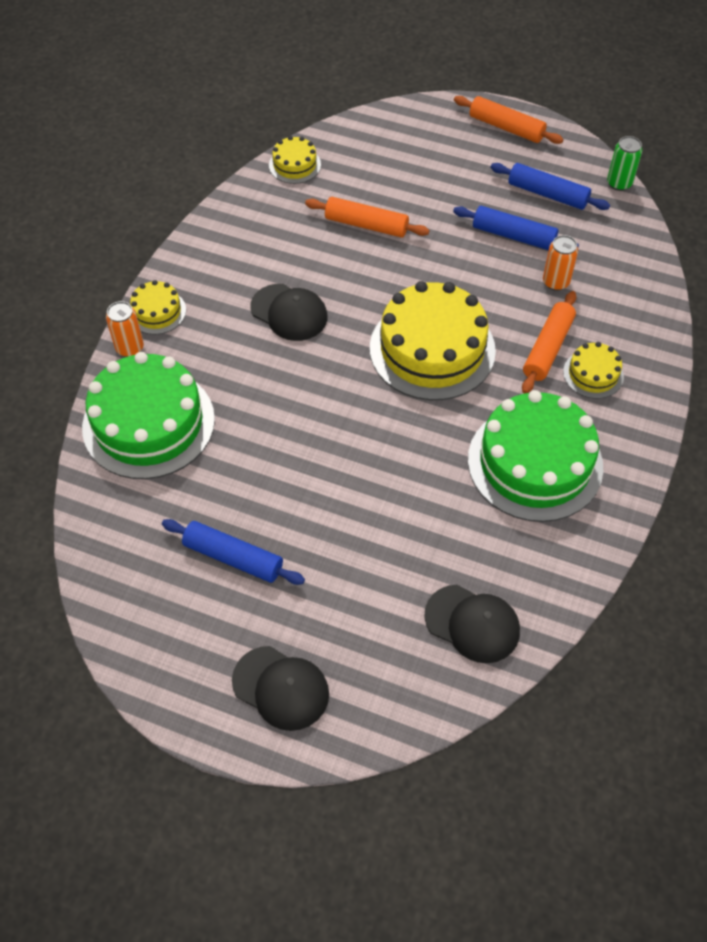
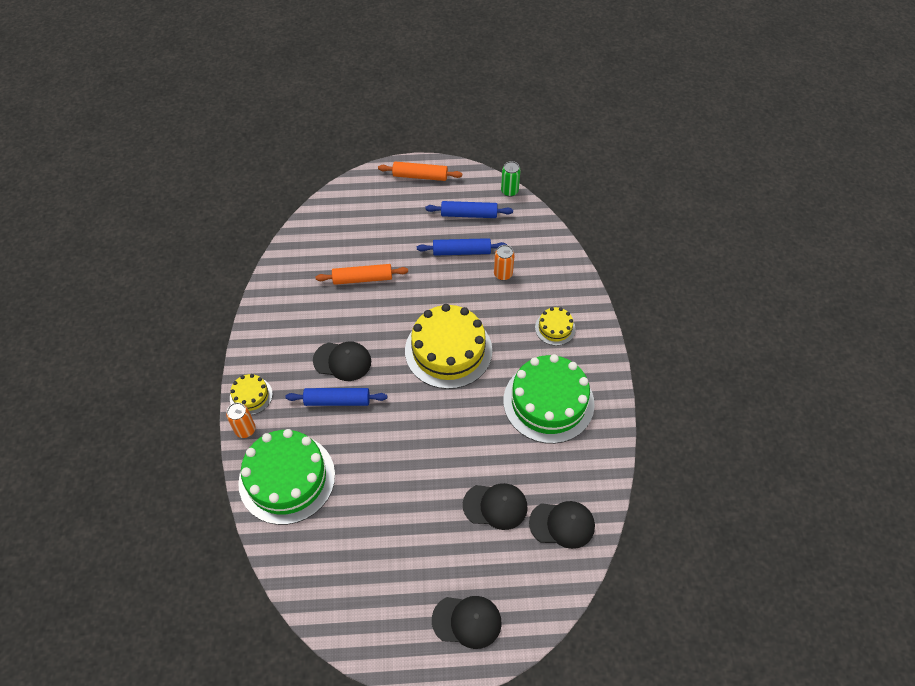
camera: 25 degrees left, 0 degrees up
blue rolling pin [162,519,305,585] -> blue rolling pin moved to [286,388,387,406]
yellow cake [269,136,321,184] -> none
orange rolling pin [522,291,576,394] -> none
none -> black cap [463,483,528,530]

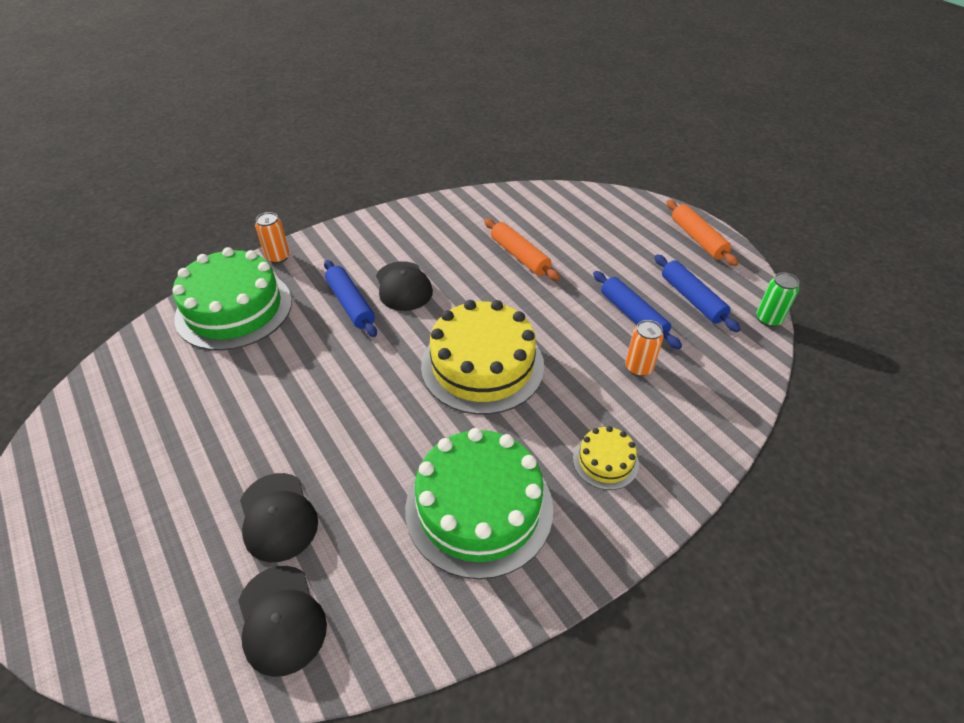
camera: 60 degrees right, 10 degrees down
yellow cake [230,374,273,415] -> none
black cap [432,596,502,649] -> none

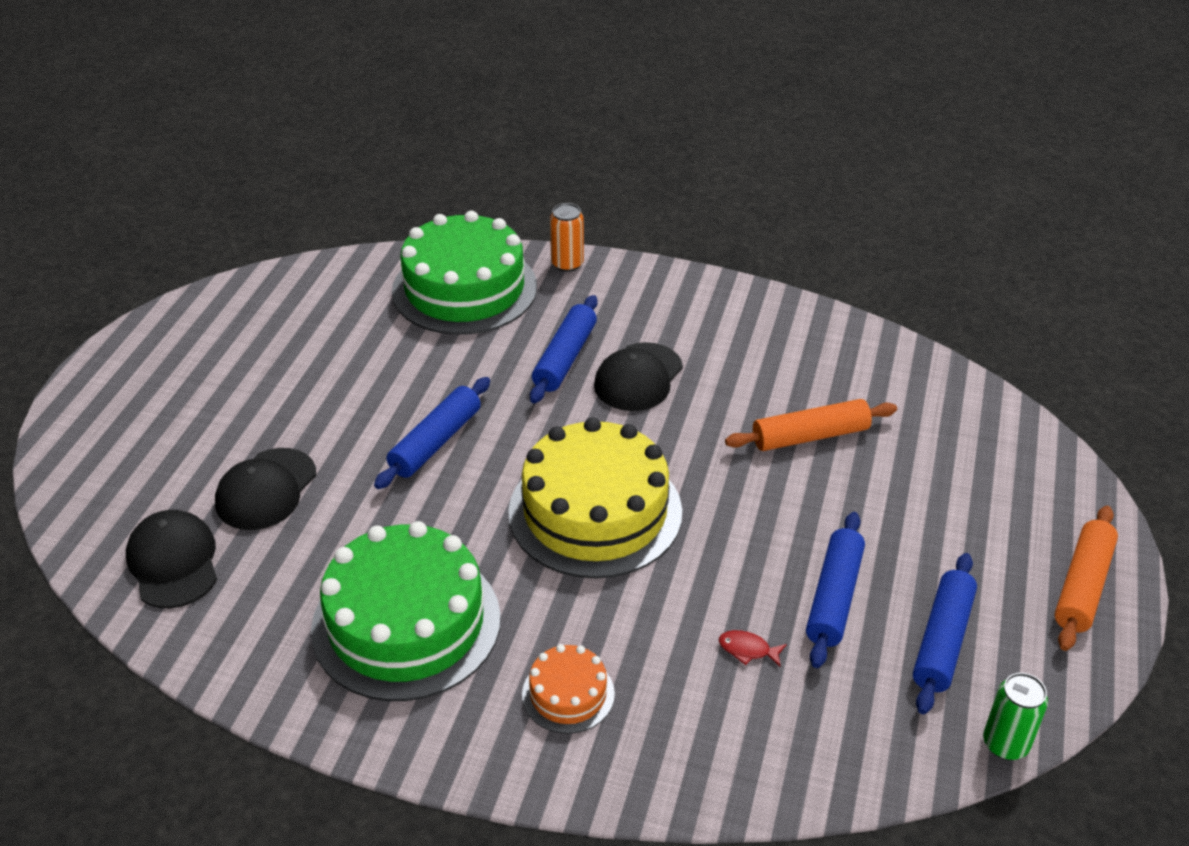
camera: 50 degrees right, 5 degrees down
black cap [238,566,327,677] -> black cap turned 135 degrees clockwise [126,510,217,608]
orange rolling pin [484,219,560,281] -> orange rolling pin turned 60 degrees clockwise [725,399,897,451]
yellow cake [573,426,639,490] -> orange cake [522,644,615,734]
orange can [625,320,664,376] -> red fish [719,630,787,666]
none -> blue rolling pin [374,377,490,489]

